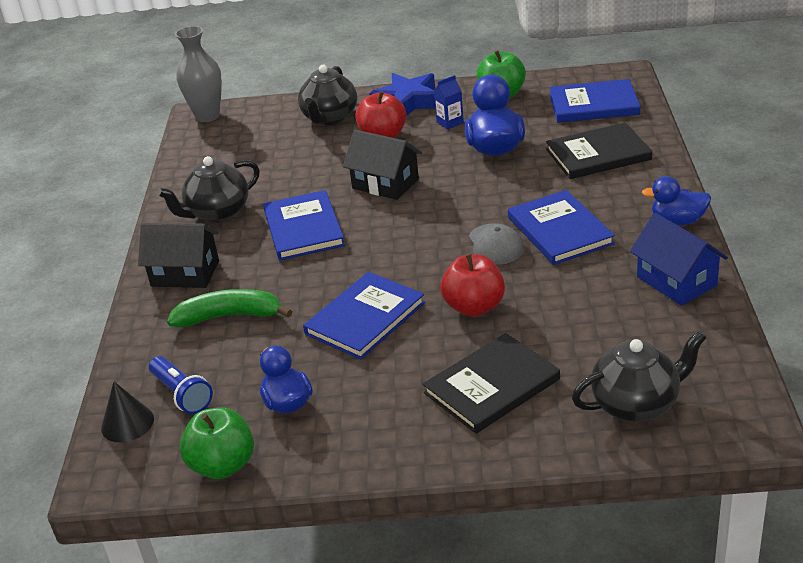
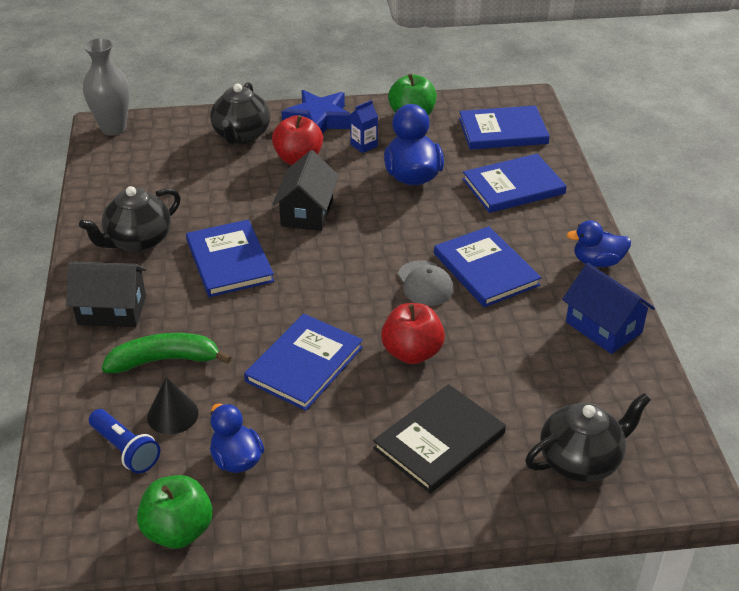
camera: 10 degrees left, 5 degrees up
black cone [101,382,154,442] -> black cone moved to [147,377,199,434]
black house [343,130,422,200] -> black house turned 75 degrees clockwise [272,150,339,231]
black book [546,123,652,179] -> blue book [462,154,567,213]

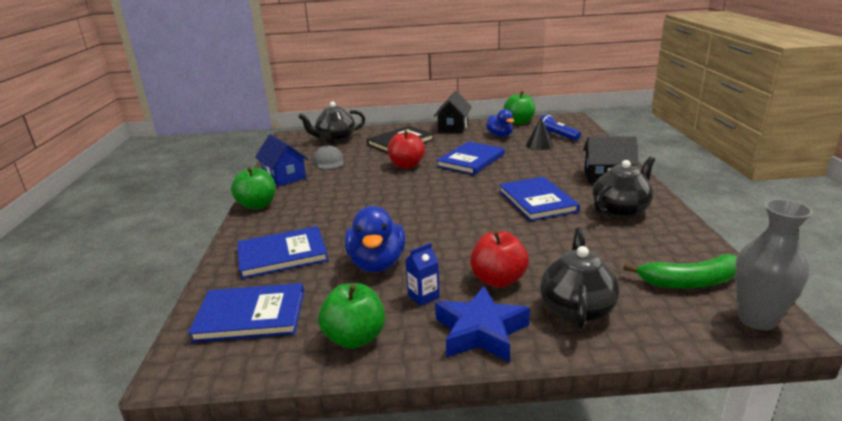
camera: 175 degrees left, 15 degrees down
green banana [102,333,232,373] -> green banana moved to [623,254,737,288]
black house [272,150,339,231] -> black house moved to [434,91,472,133]
grey cap [398,260,454,306] -> grey cap moved to [313,145,344,169]
blue book [434,226,541,307] -> none
blue duck [567,220,631,267] -> green apple [231,167,276,210]

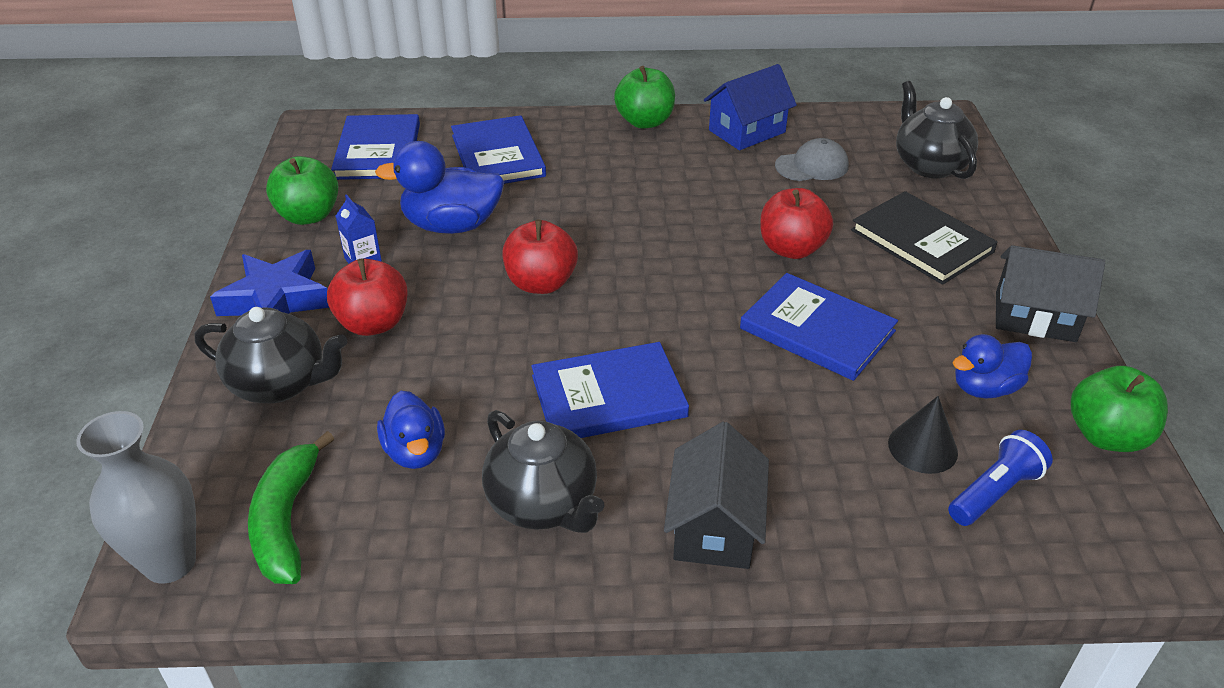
camera: 90 degrees right, 15 degrees up
none -> blue duck [377,391,445,469]
none -> red apple [503,220,578,294]

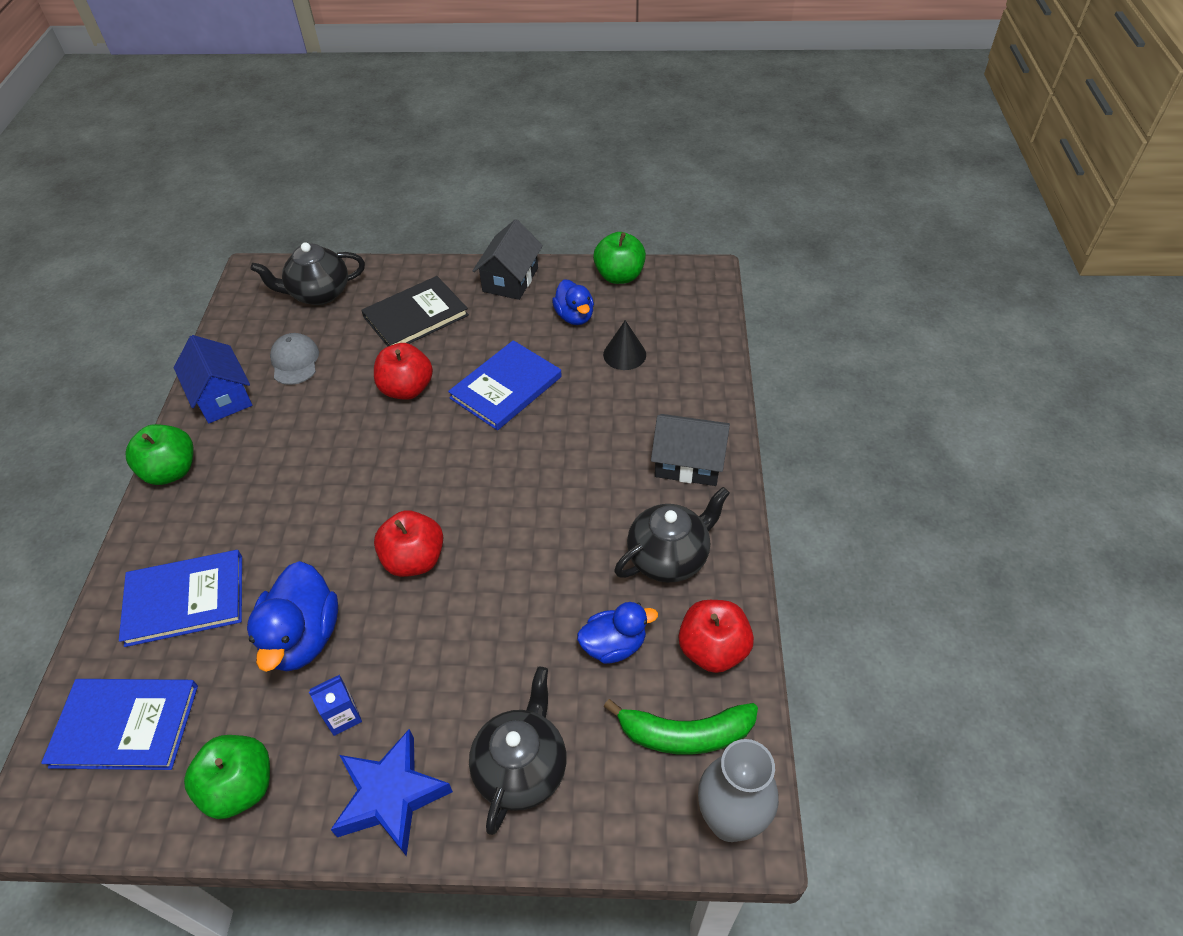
camera: 85 degrees left, 10 degrees up
red apple [327,258,407,336] -> red apple moved to [679,600,754,673]
blue book [531,342,689,438] -> none
blue flashlight [948,430,1053,526] -> none

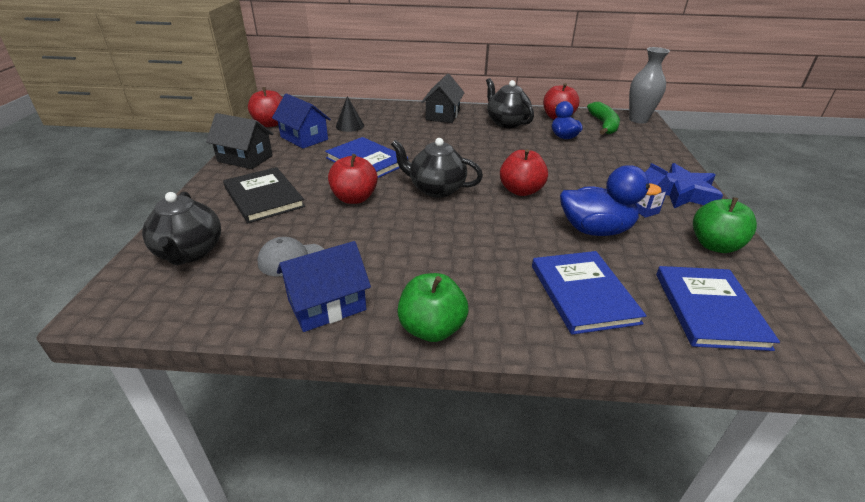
camera: 90 degrees left, 15 degrees down
black teapot [469,667,567,835] -> black teapot moved to [391,138,483,198]
blue duck [552,279,594,325] -> blue house [272,93,331,149]
green apple [593,232,646,284] -> red apple [248,87,283,127]

